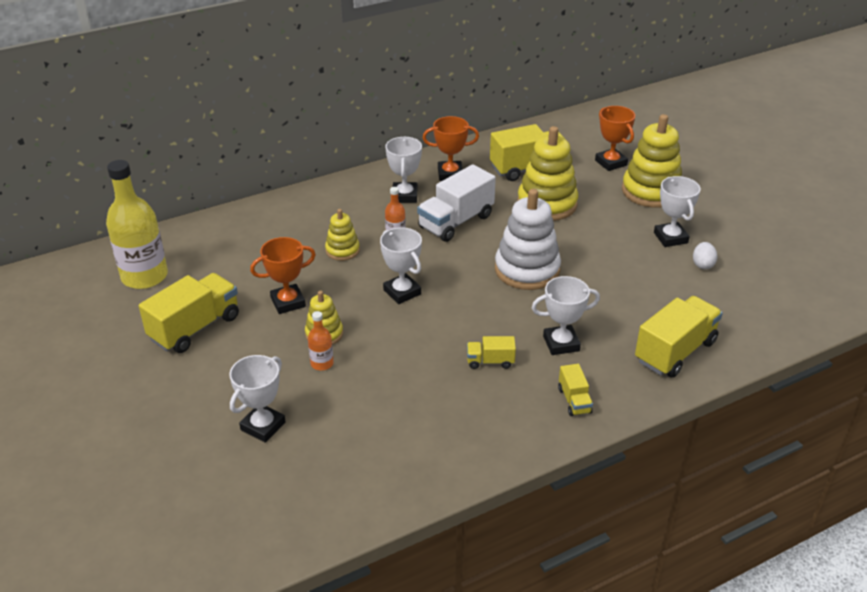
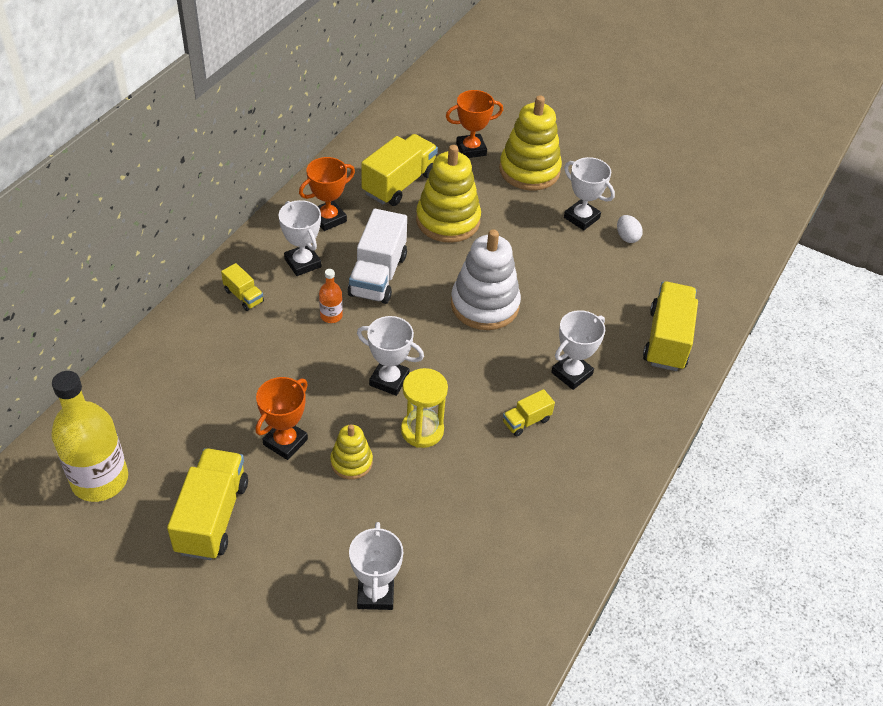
camera: 35 degrees left, 10 degrees up
orange bottle [308,311,334,371] -> none
yellow stacking toy [325,209,360,261] -> none
yellow truck [558,364,593,416] -> yellow truck moved to [221,263,264,311]
orange trophy [595,106,635,171] -> orange trophy turned 45 degrees counterclockwise [446,90,503,158]
none -> yellow hourglass [401,368,448,448]

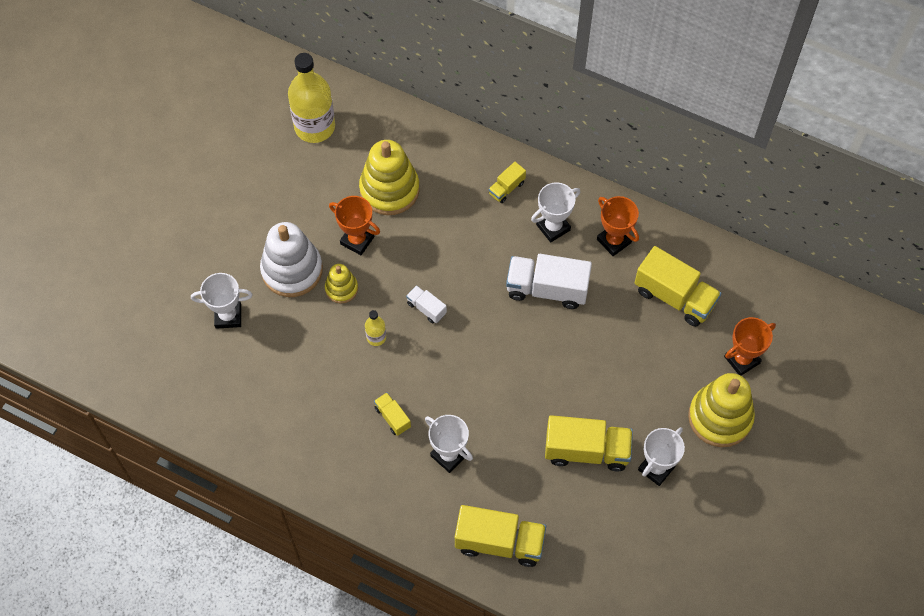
camera: 90 degrees right, 15 degrees up
yellow truck [167,448,248,560] -> yellow truck moved to [545,415,633,471]
orange bottle [319,269,343,323] -> none
white trophy [357,316,424,396] -> white truck [406,285,447,324]
yellow hourglass [401,368,448,448] -> yellow bottle [365,310,386,346]
yellow stacking toy [416,145,481,243] -> yellow stacking toy moved to [359,140,419,215]
orange trophy [446,90,503,158] -> orange trophy turned 75 degrees clockwise [724,317,776,376]
white stacking toy [451,229,521,330] -> white stacking toy moved to [260,222,323,297]
white egg [617,215,643,243] -> none

